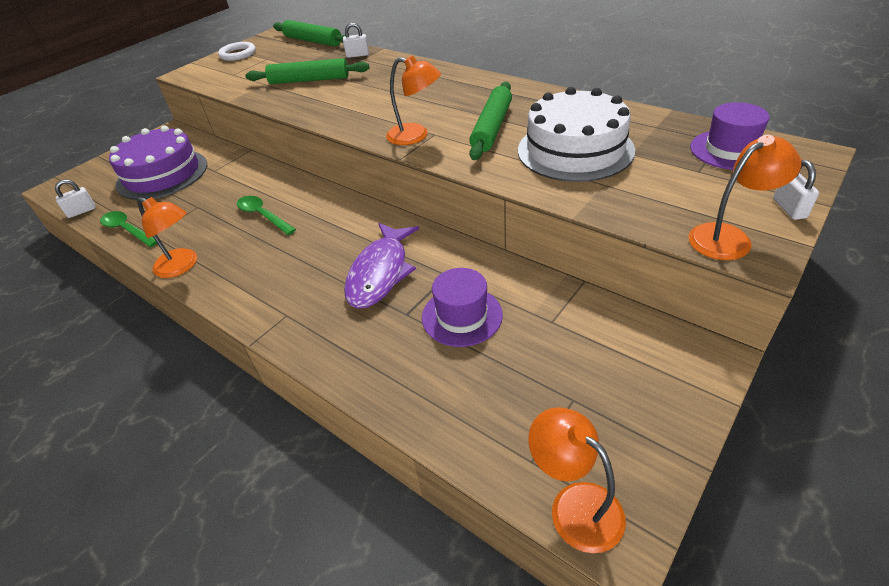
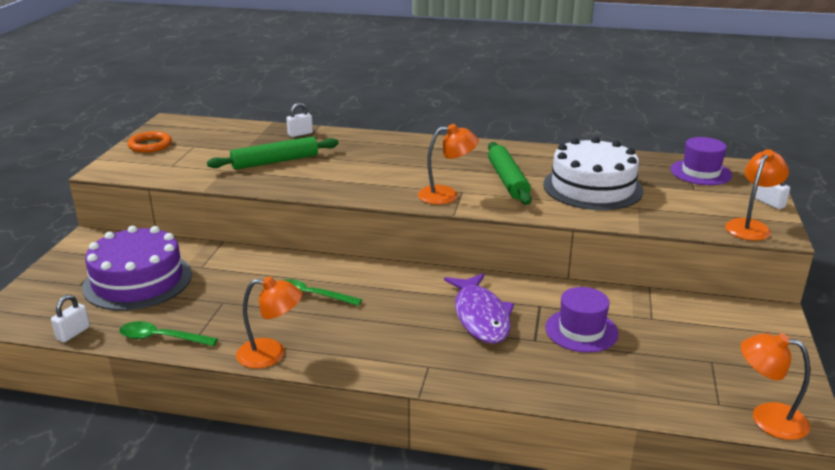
camera: 30 degrees left, 15 degrees down
white ring [218,42,256,61] -> orange ring [127,131,172,153]
green rolling pin [273,20,346,47] -> none

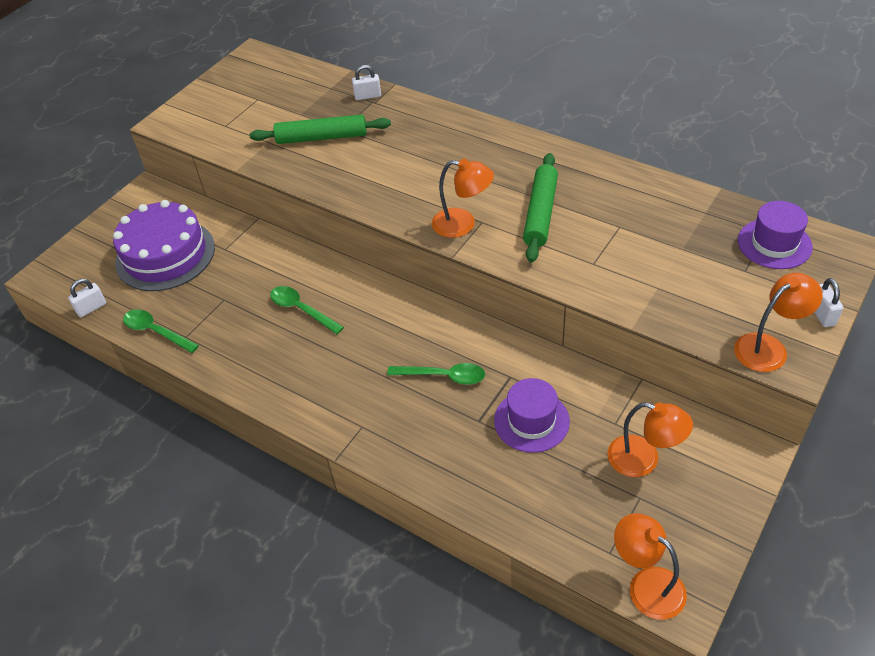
camera: 25 degrees right, 20 degrees up
orange ring [127,131,172,153] -> none
orange lamp [236,276,303,368] -> orange lamp moved to [607,402,693,477]
purple fish [444,273,514,344] -> green spoon [387,363,485,385]
white cake [543,137,643,210] -> none

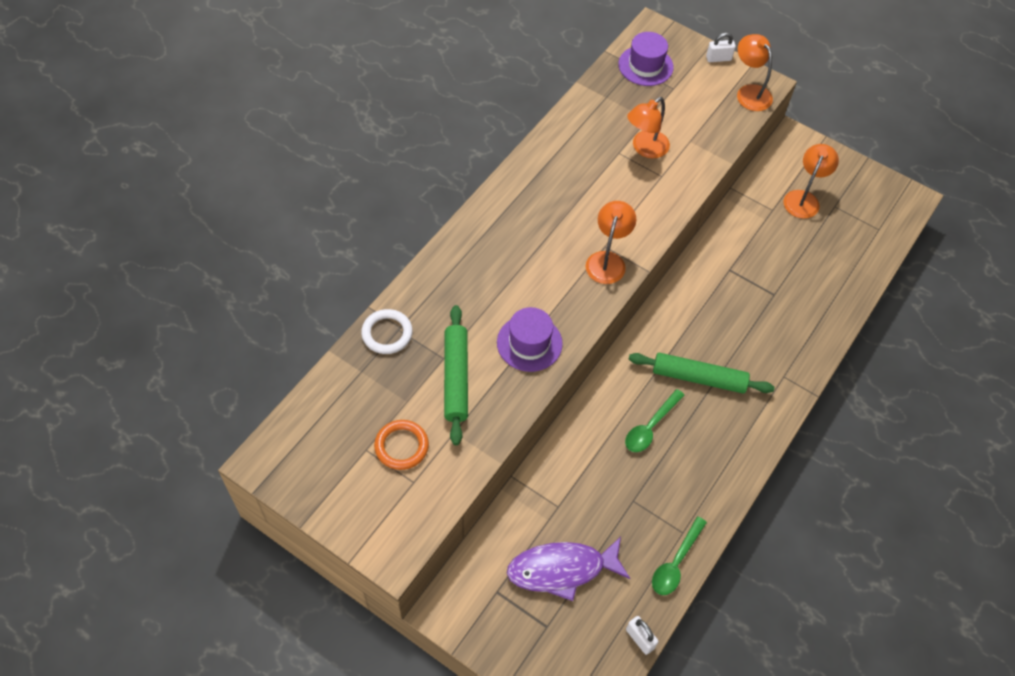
camera: 95 degrees left, 10 degrees up
purple cake [113,200,215,291] -> purple fish [507,537,630,601]
white padlock [352,65,381,100] -> white ring [361,309,413,354]
green spoon [387,363,485,385] -> none
purple hat [494,378,570,453] -> purple hat moved to [497,307,563,372]
green rolling pin [523,153,558,262] -> green rolling pin moved to [629,353,775,394]
orange lamp [614,513,687,620] -> orange lamp moved to [627,97,670,158]
none -> orange ring [374,420,429,470]

